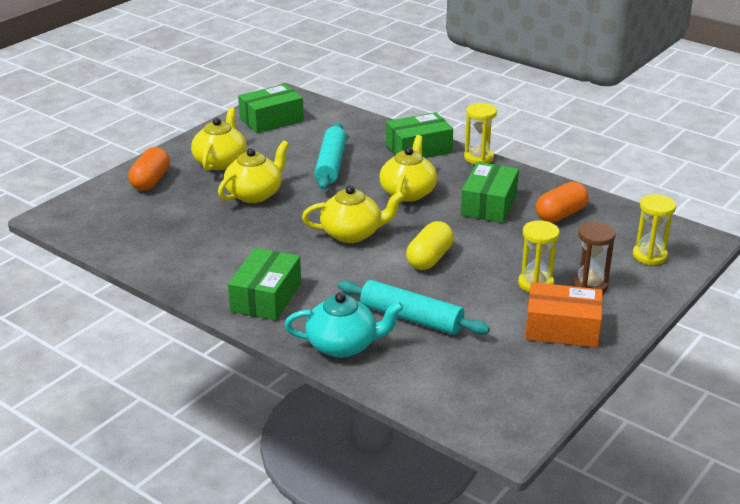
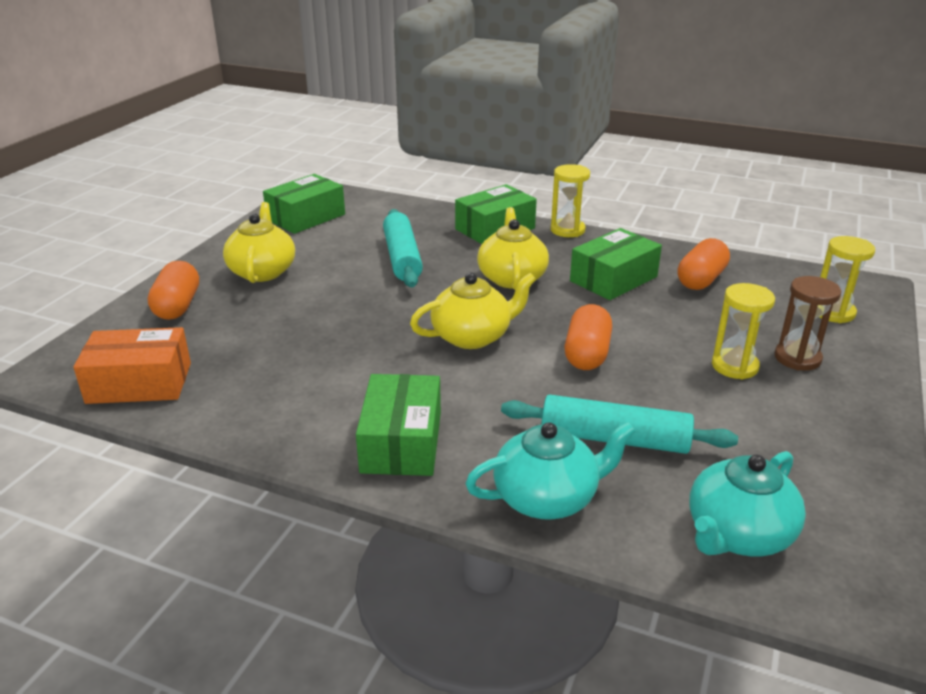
camera: 15 degrees left, 0 degrees up
yellow teapot [218,141,289,203] -> none
yellow capsule [406,221,454,270] -> orange capsule [565,304,612,370]
green box [461,162,519,223] -> green box turned 45 degrees clockwise [570,228,662,300]
orange box [525,282,603,348] -> orange box moved to [73,327,191,404]
none -> turquoise teapot [689,451,806,556]

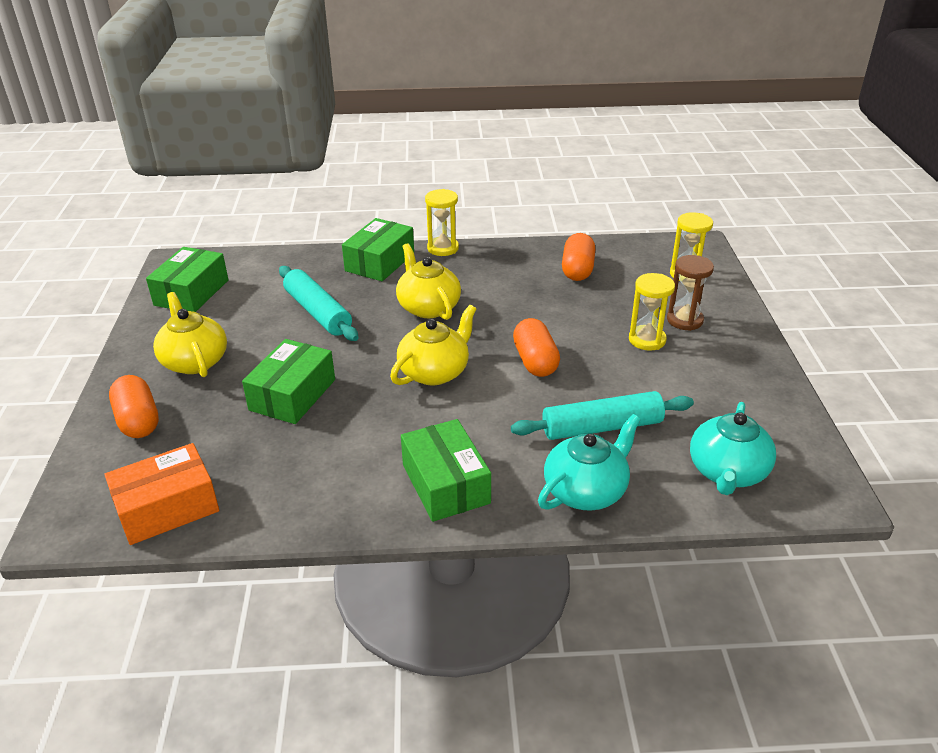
camera: 25 degrees left, 5 degrees up
green box [570,228,662,300] -> green box moved to [242,339,335,424]

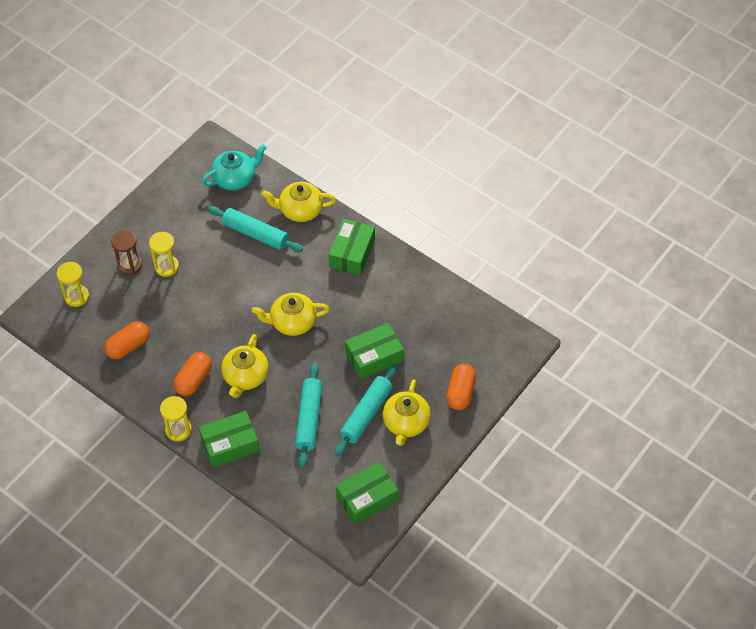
camera: 140 degrees left, 20 degrees up
orange box [104,443,219,545] -> none
orange capsule [513,318,560,377] -> orange capsule moved to [174,352,212,396]
turquoise teapot [538,414,641,511] -> yellow teapot [261,182,336,222]
none -> turquoise rolling pin [335,364,397,456]

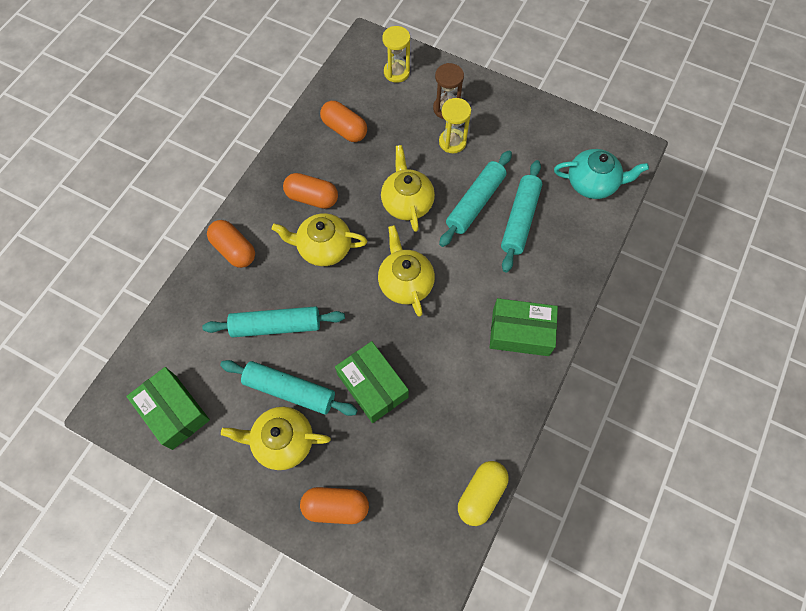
camera: 80 degrees right, 10 degrees up
yellow hourglass [160,396,192,442] -> none
green box [199,411,260,468] -> orange capsule [207,220,255,268]
turquoise teapot [202,144,267,190] -> turquoise teapot turned 45 degrees counterclockwise [554,149,649,199]
yellow teapot [261,182,336,222] -> yellow teapot moved to [381,145,435,232]
none -> turquoise rolling pin [439,150,512,247]
none -> yellow capsule [458,461,509,526]

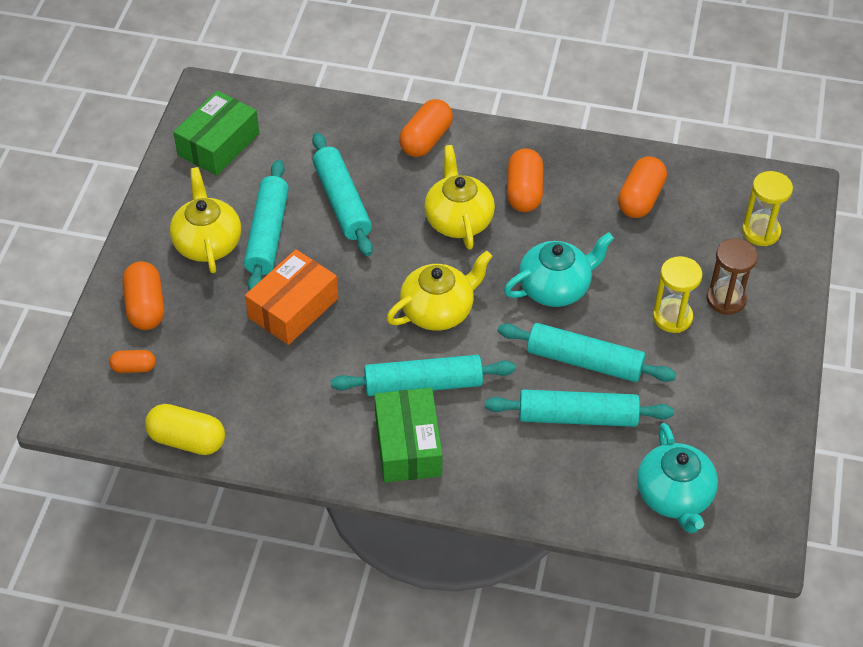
camera: 75 degrees right, 15 degrees down
green box [335,341,409,423] -> orange box [245,249,338,345]
yellow teapot [381,145,435,232] -> turquoise teapot [504,232,614,307]
none -> orange capsule [109,350,156,373]
none -> turquoise rolling pin [330,355,516,396]

